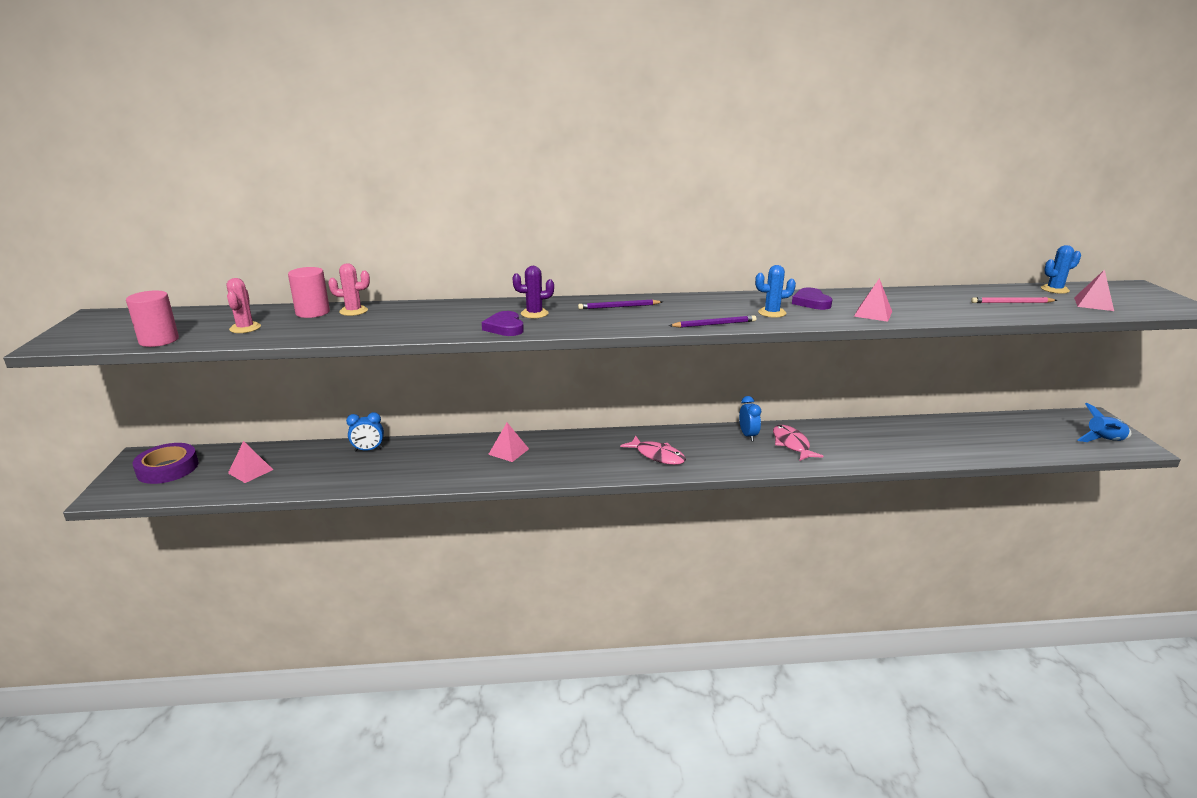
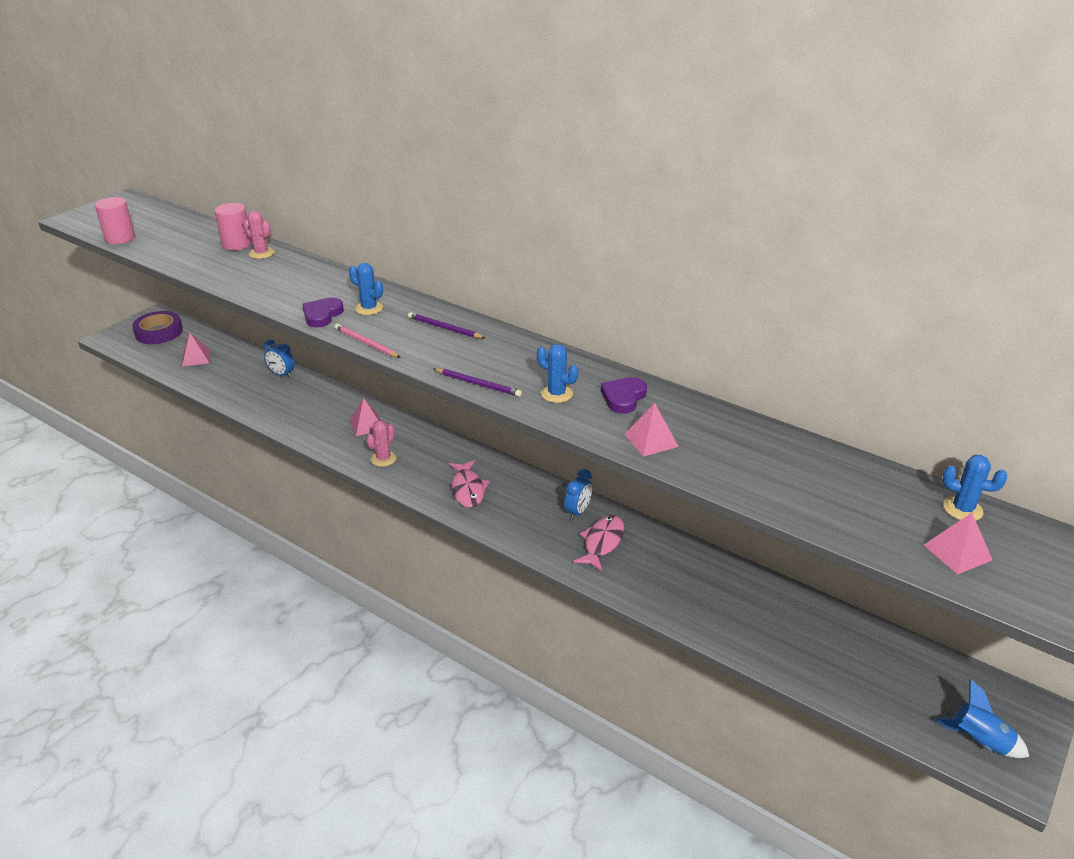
camera: 40 degrees right, 10 degrees up
pink cactus [227,278,261,333] -> pink cactus moved to [366,420,397,467]
purple cactus [513,266,554,318] -> blue cactus [349,263,383,315]
pink pencil [971,297,1057,303] -> pink pencil moved to [335,324,401,358]

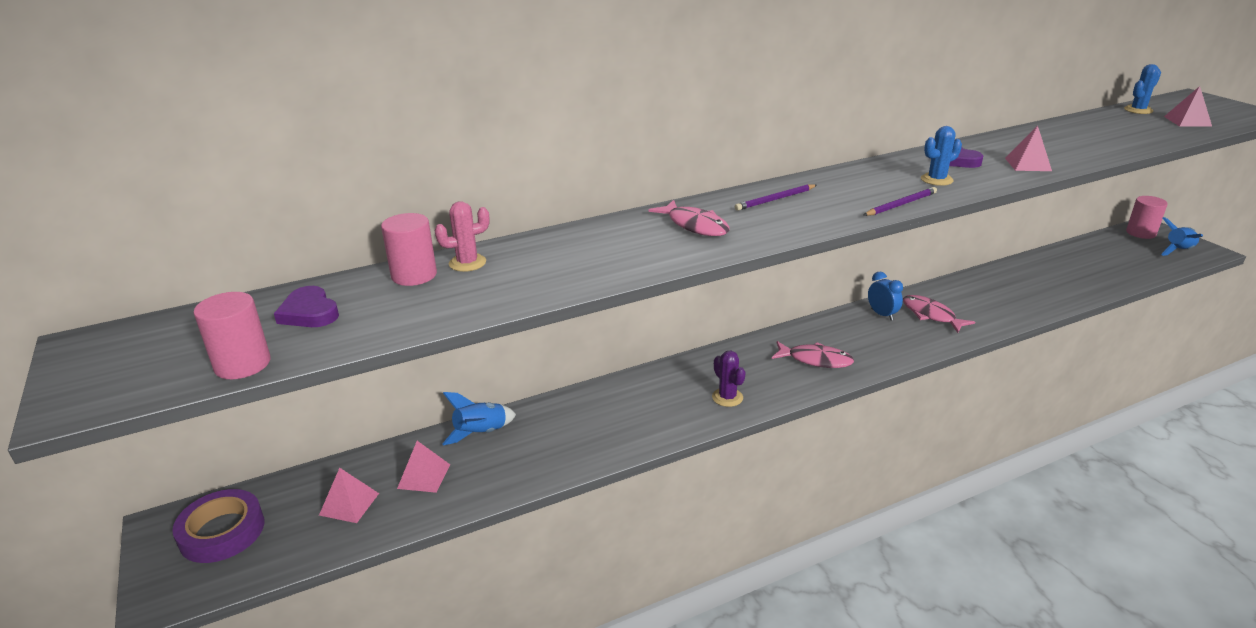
camera: 60 degrees left, 5 degrees down
blue clock [264,339,295,378] -> blue rocket [442,392,516,445]
purple heart [302,298,344,328] -> purple heart moved to [274,286,339,327]
pink pencil [335,324,401,358] -> none
blue cactus [349,263,383,315] -> pink fish [648,200,729,236]
pink pyramid [350,398,380,436] -> pink pyramid moved to [397,441,450,493]
pink cactus [366,420,397,467] -> purple cactus [712,351,746,407]
none -> pink cylinder [1126,196,1168,239]

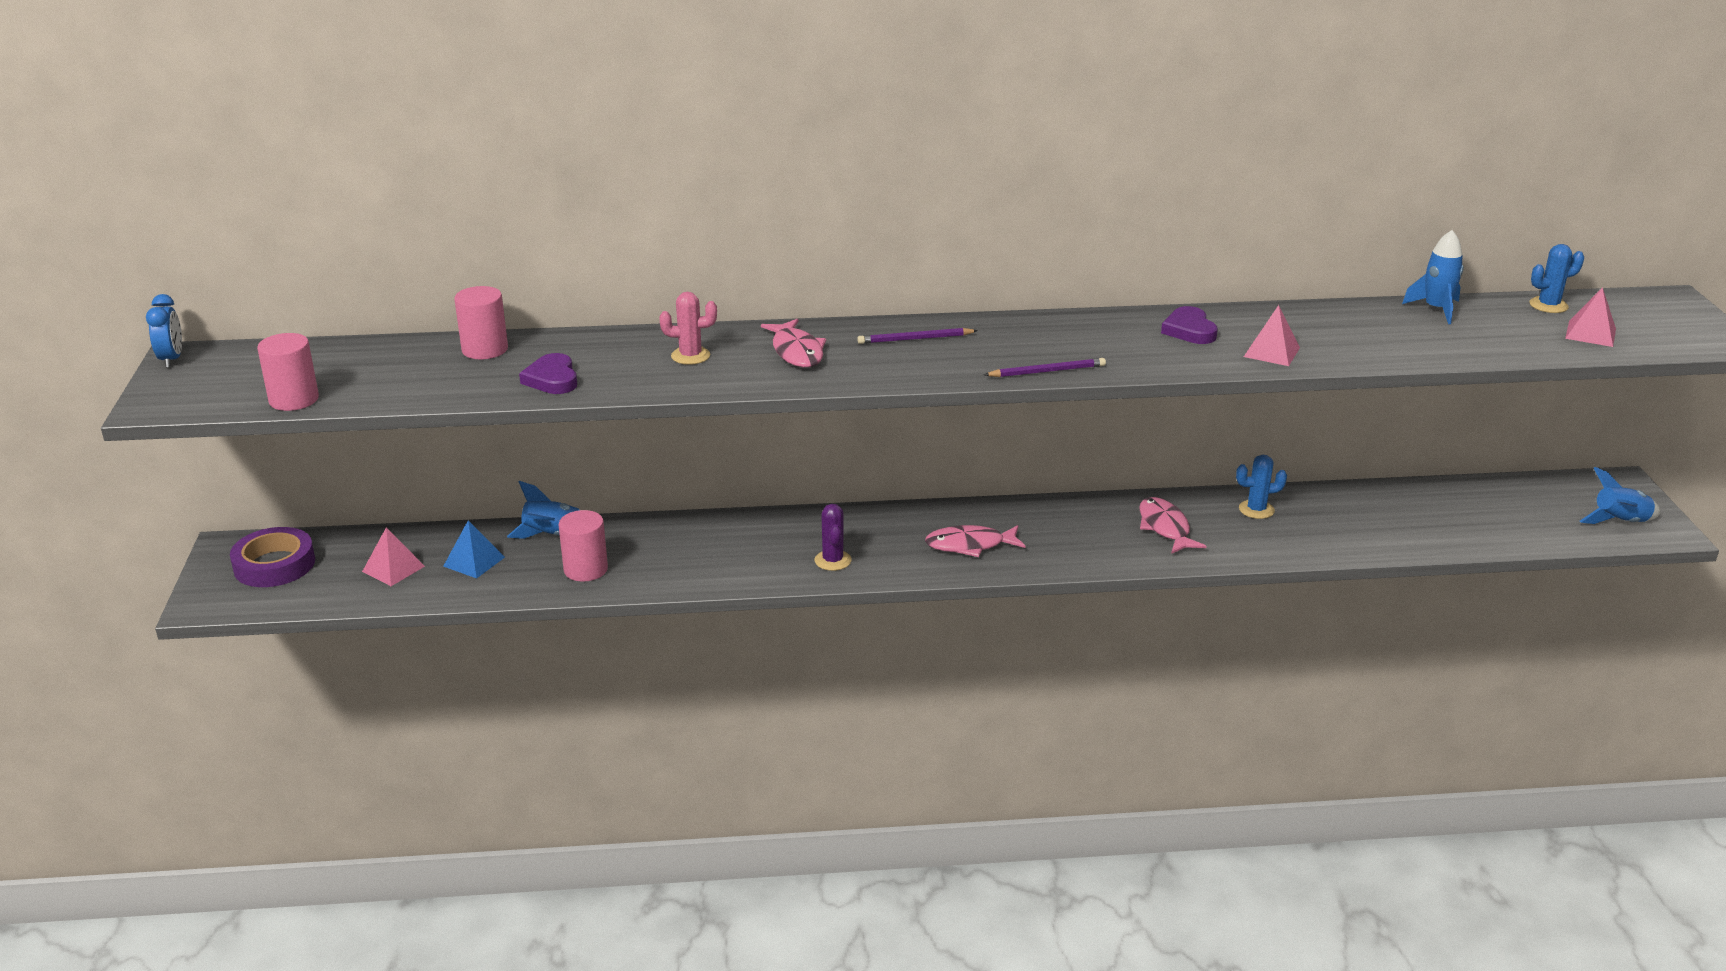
camera: 20 degrees right, 0 degrees up
purple heart [274,286,339,327] -> purple heart moved to [519,353,577,394]
pink pyramid [397,441,450,493] -> blue pyramid [443,520,505,579]
pink cactus [435,201,490,272] -> pink cactus moved to [659,292,717,365]
pink fish [772,341,854,368] -> pink fish turned 135 degrees clockwise [925,525,1026,557]
blue clock [868,272,903,321] -> blue clock moved to [146,294,182,368]
blue cactus [921,126,962,186] -> blue cactus moved to [1236,455,1287,519]
pink cylinder [1126,196,1168,239] -> pink cylinder moved to [559,510,608,582]
none -> blue rocket [1402,230,1464,324]

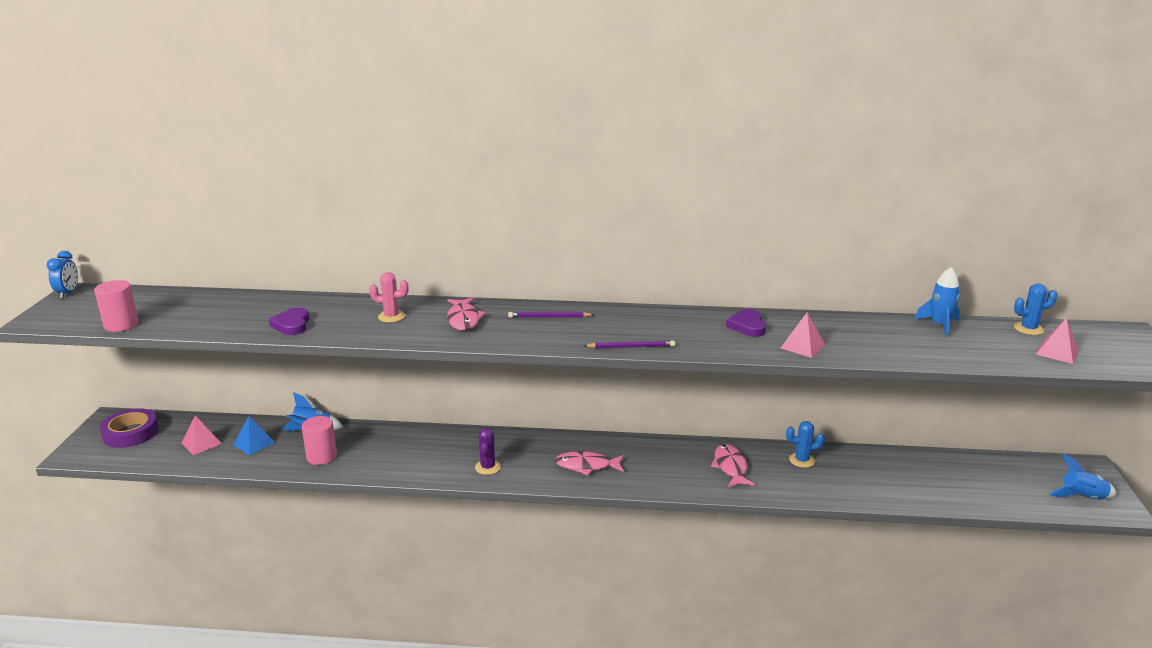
camera: 10 degrees right, 5 degrees down
pink cylinder [454,286,508,359] -> none

